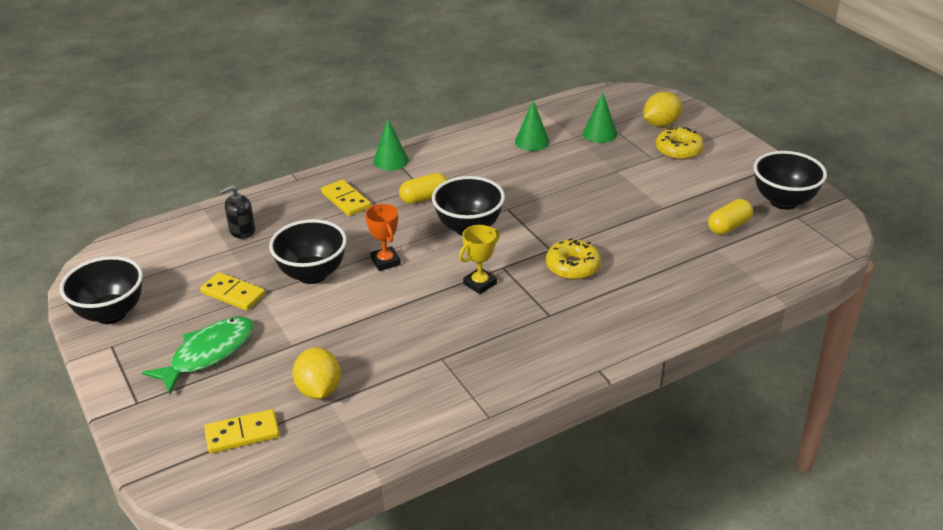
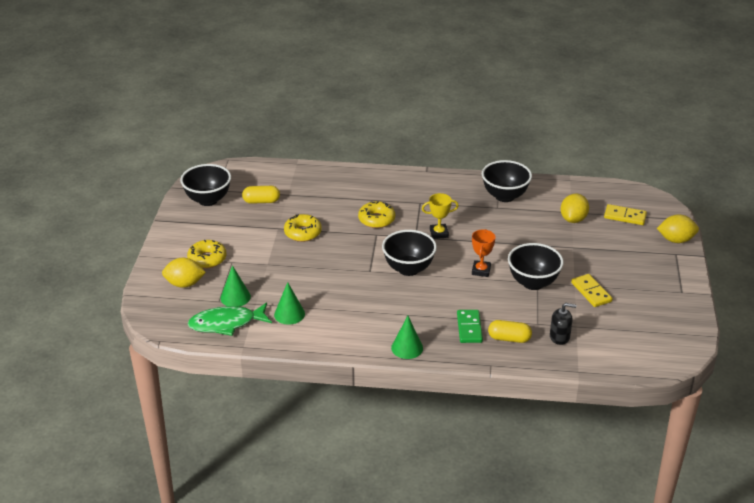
camera: 145 degrees left, 0 degrees up
black bowl [60,256,143,324] -> black bowl moved to [482,160,532,202]
green fish [142,317,254,394] -> green fish moved to [188,302,272,336]
yellow domino [321,179,371,216] -> green domino [457,310,483,343]
yellow capsule [399,173,448,204] -> yellow capsule moved to [488,320,532,343]
none -> yellow donut [284,214,322,242]
none -> yellow lemon [657,214,699,243]

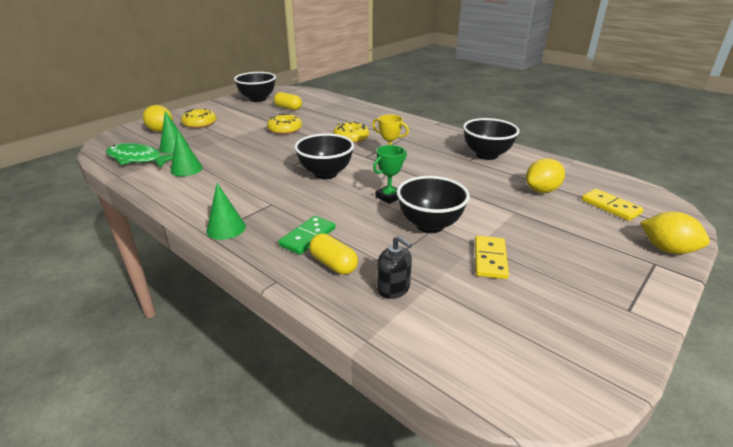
camera: 35 degrees right, 5 degrees down
orange trophy [472,229,495,277] -> green trophy [373,145,407,204]

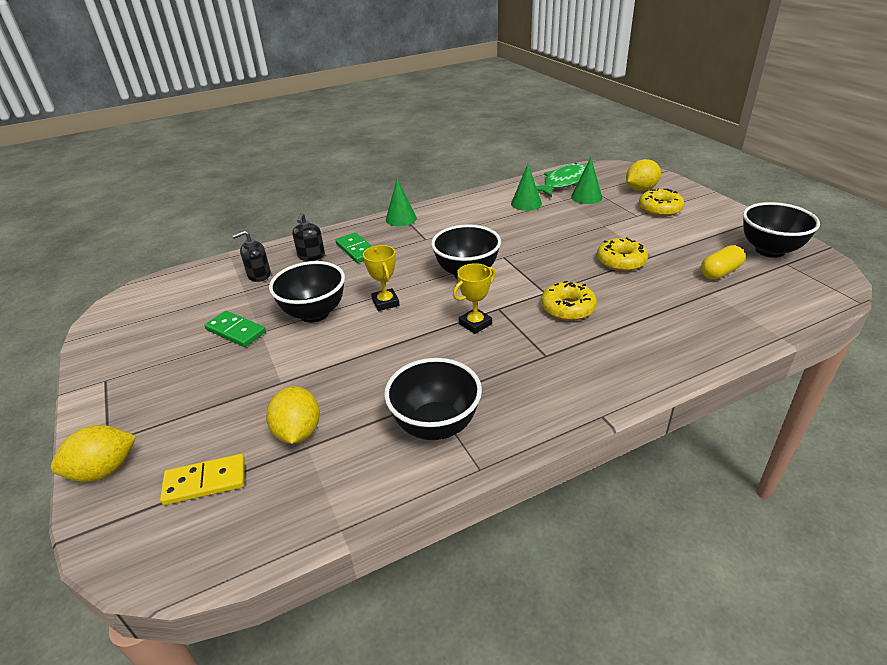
camera: 115 degrees right, 5 degrees up
yellow capsule [309,233,358,275] -> black soap dispenser [292,213,325,261]
green trophy [373,145,407,204] -> yellow trophy [363,245,400,311]
yellow domino [475,236,509,279] -> green domino [205,311,266,347]

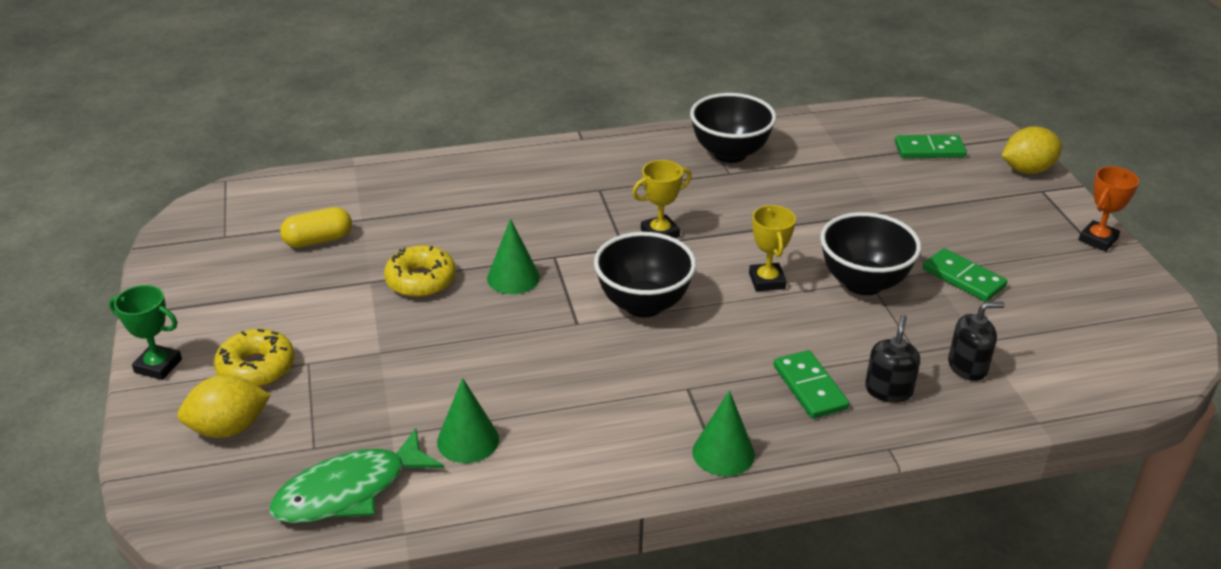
camera: 170 degrees left, 0 degrees up
yellow domino [160,454,245,505] -> green domino [895,135,967,158]
yellow lemon [266,386,320,444] -> none
yellow donut [541,281,597,321] -> none
green cone [571,158,602,204] -> green cone moved to [487,219,540,294]
black bowl [743,202,820,258] -> none
none -> green trophy [109,285,182,380]
none -> orange trophy [1078,166,1139,251]

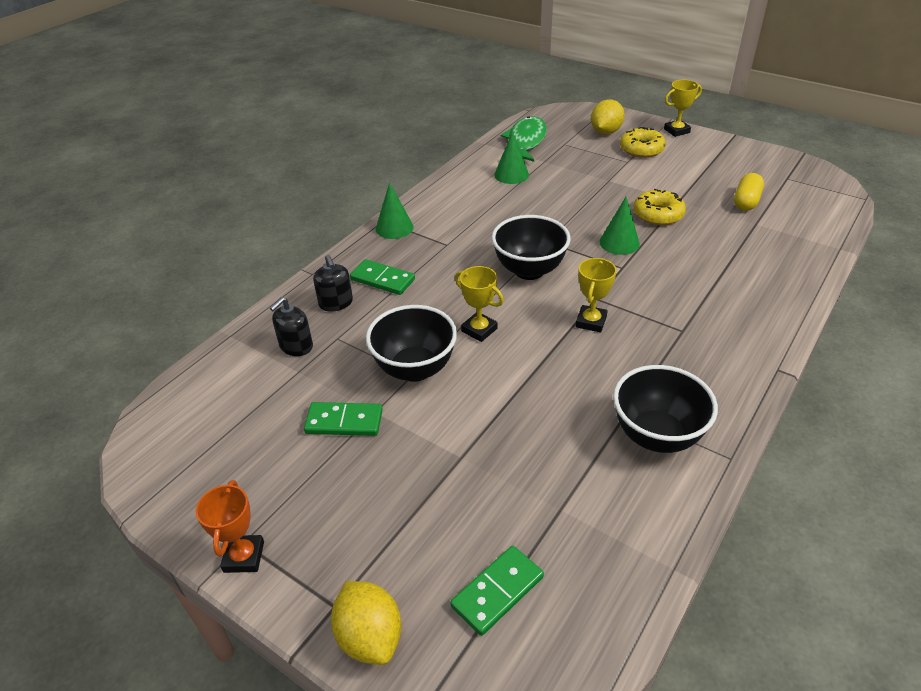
camera: 140 degrees right, 5 degrees up
green trophy [109,285,182,380] -> yellow trophy [664,80,702,137]
yellow lemon [1002,126,1063,174] -> yellow lemon turned 60 degrees counterclockwise [331,581,401,665]

